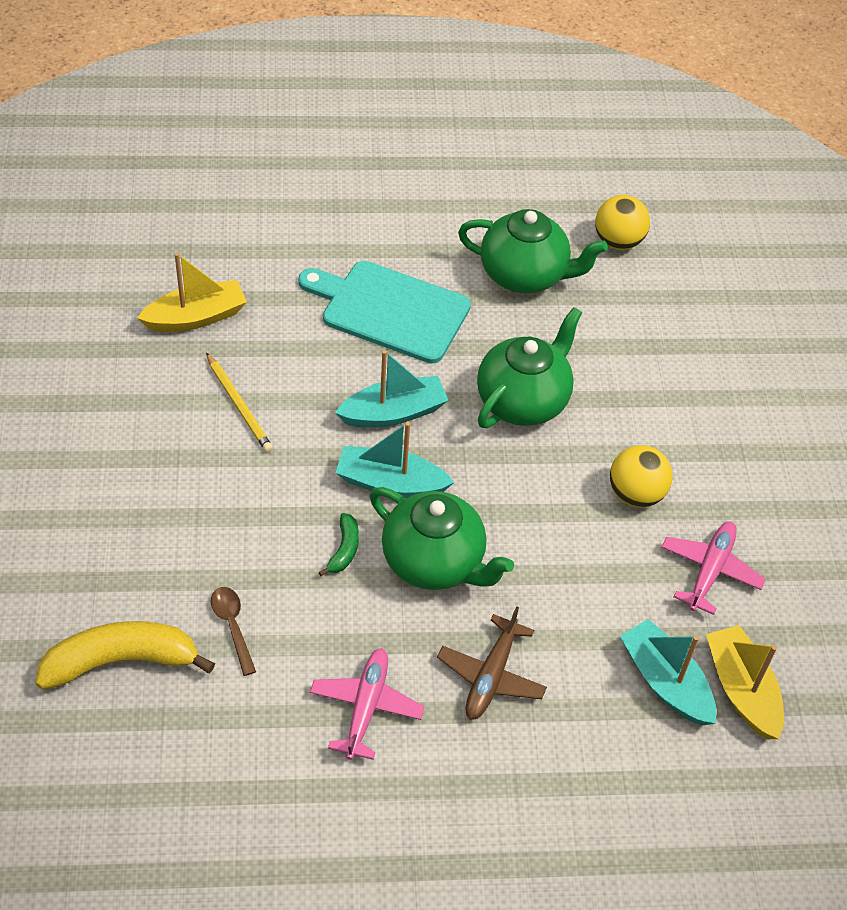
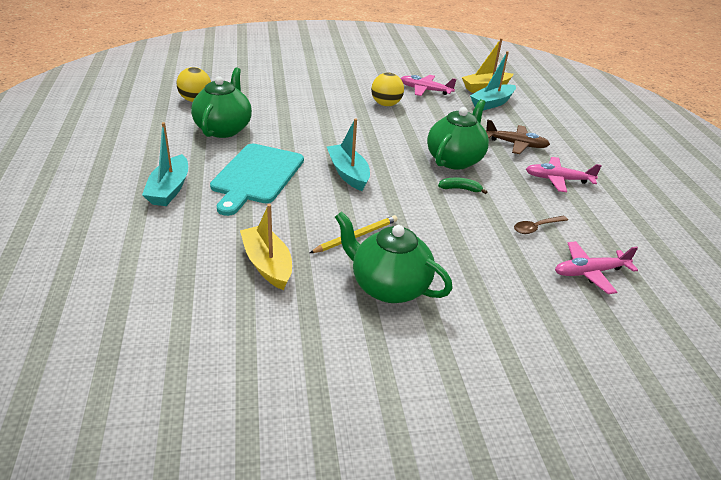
camera: 95 degrees left, 15 degrees down
yellow banana [35,621,215,690] -> pink plane [555,241,638,294]
turquoise boat [336,422,454,498] -> turquoise boat moved to [142,122,188,206]
green teapot [477,307,582,428] -> green teapot moved to [335,211,453,303]

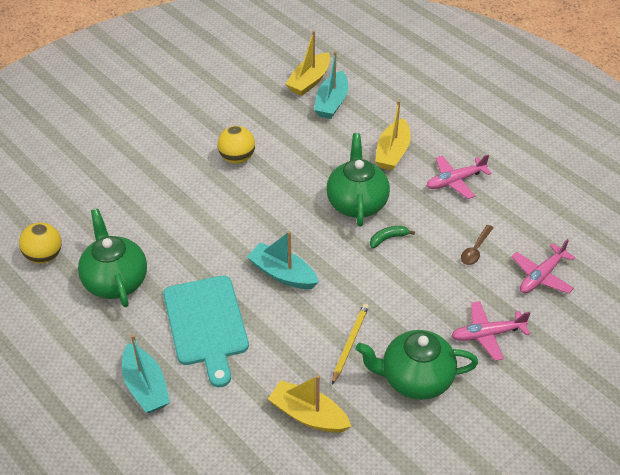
camera: 30 degrees left, 10 degrees up
pink plane [400,75,457,96] -> pink plane moved to [452,301,530,361]
brown plane [486,119,550,154] -> yellow boat [375,100,411,170]

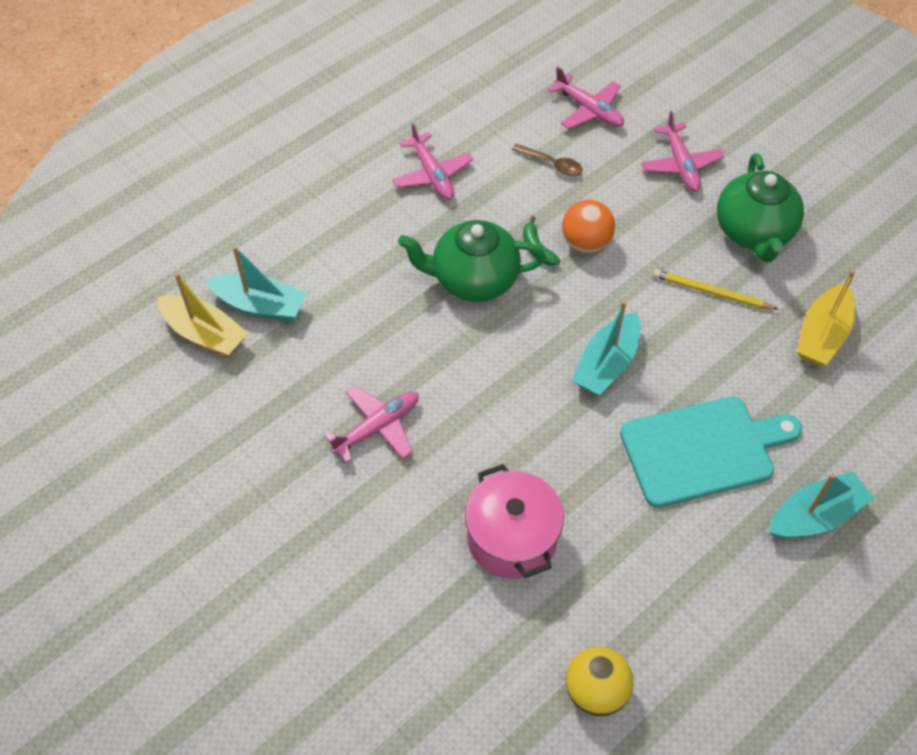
camera: 90 degrees left, 10 degrees up
green teapot [78,209,147,307] -> none
yellow ball [218,126,255,164] -> pink plane [324,385,419,463]
yellow boat [375,100,411,170] -> none
none -> pink pot [465,464,564,579]
none -> orange ball [562,200,615,253]

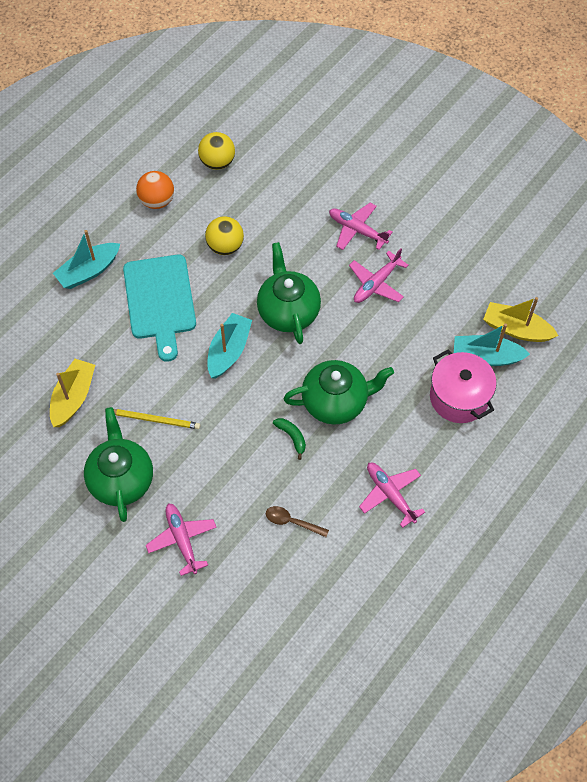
camera: 170 degrees right, 5 degrees up
pink pot [465,464,564,579] -> pink pot moved to [430,350,497,423]
pink plane [548,67,624,129] -> pink plane moved to [329,203,393,250]
orange ball [562,200,615,253] -> orange ball moved to [136,171,174,209]
turquoise cutting board [620,397,802,508] -> turquoise cutting board turned 75 degrees counterclockwise [123,255,196,362]
none -> yellow ball [205,216,244,255]
none -> green teapot [257,242,321,344]

